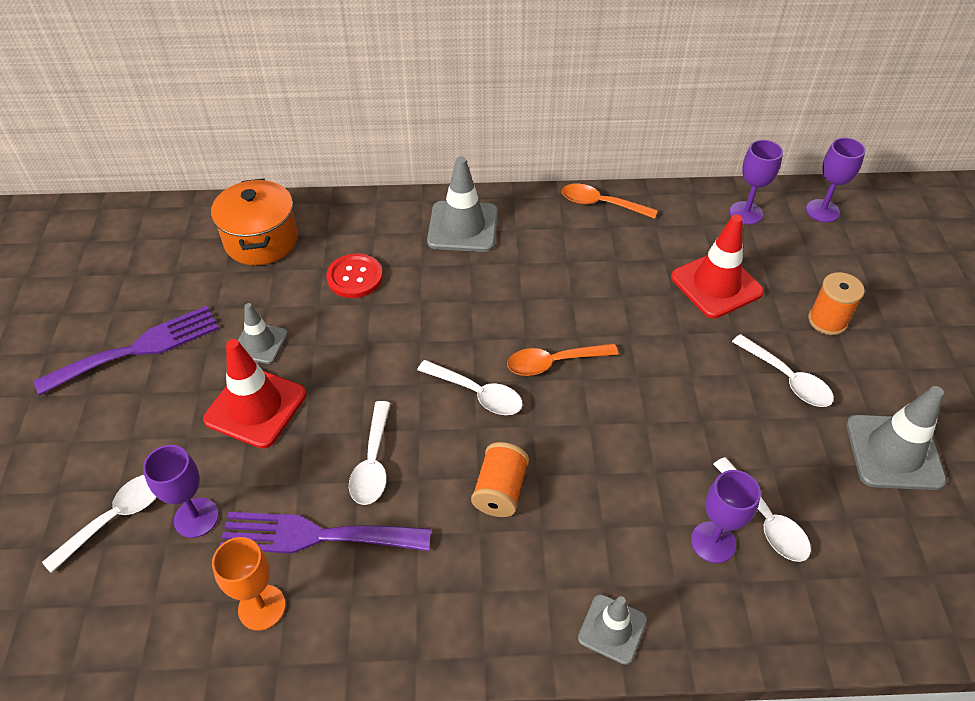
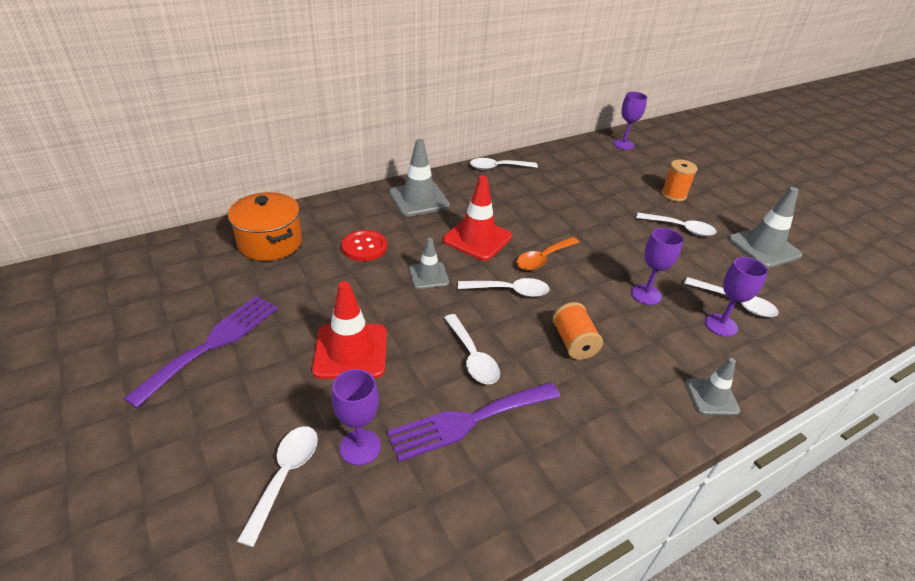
camera: 30 degrees left, 10 degrees down
orange goblet [212,537,286,631] -> none
grey traffic cone [238,303,288,364] -> grey traffic cone moved to [409,238,449,289]
orange spoon [562,184,658,219] -> white spoon [470,158,538,170]
red traffic cone [671,214,764,318] -> red traffic cone moved to [443,175,512,261]
purple goblet [730,140,783,225] -> purple goblet moved to [631,228,683,305]

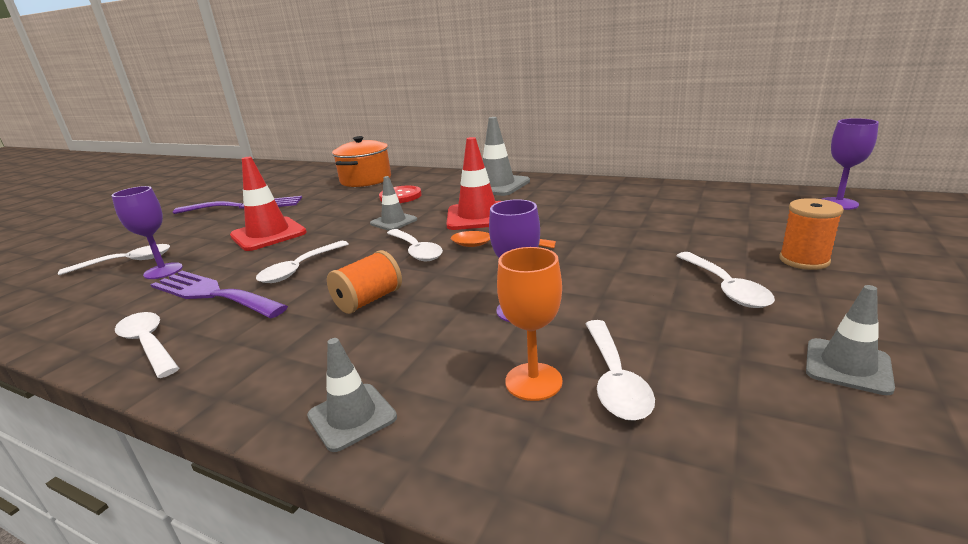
camera: 60 degrees right, 15 degrees down
white spoon [470,158,538,170] -> white spoon moved to [115,312,179,378]
purple goblet [705,257,768,337] -> orange goblet [497,247,563,401]
grey traffic cone [728,187,802,268] -> grey traffic cone [806,285,895,395], size x0.60

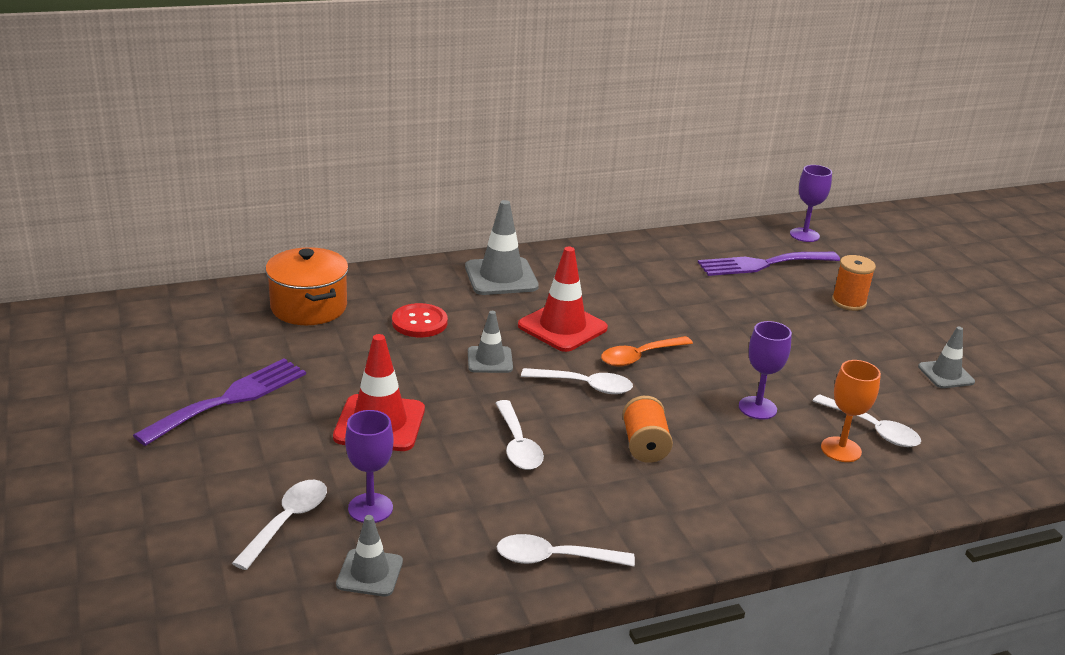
camera: 50 degrees left, 5 degrees up
purple fork [150,271,288,318] -> purple fork moved to [698,252,840,276]
grey traffic cone [307,338,397,452] -> grey traffic cone moved to [336,515,403,596]
white spoon [676,252,775,308] -> none

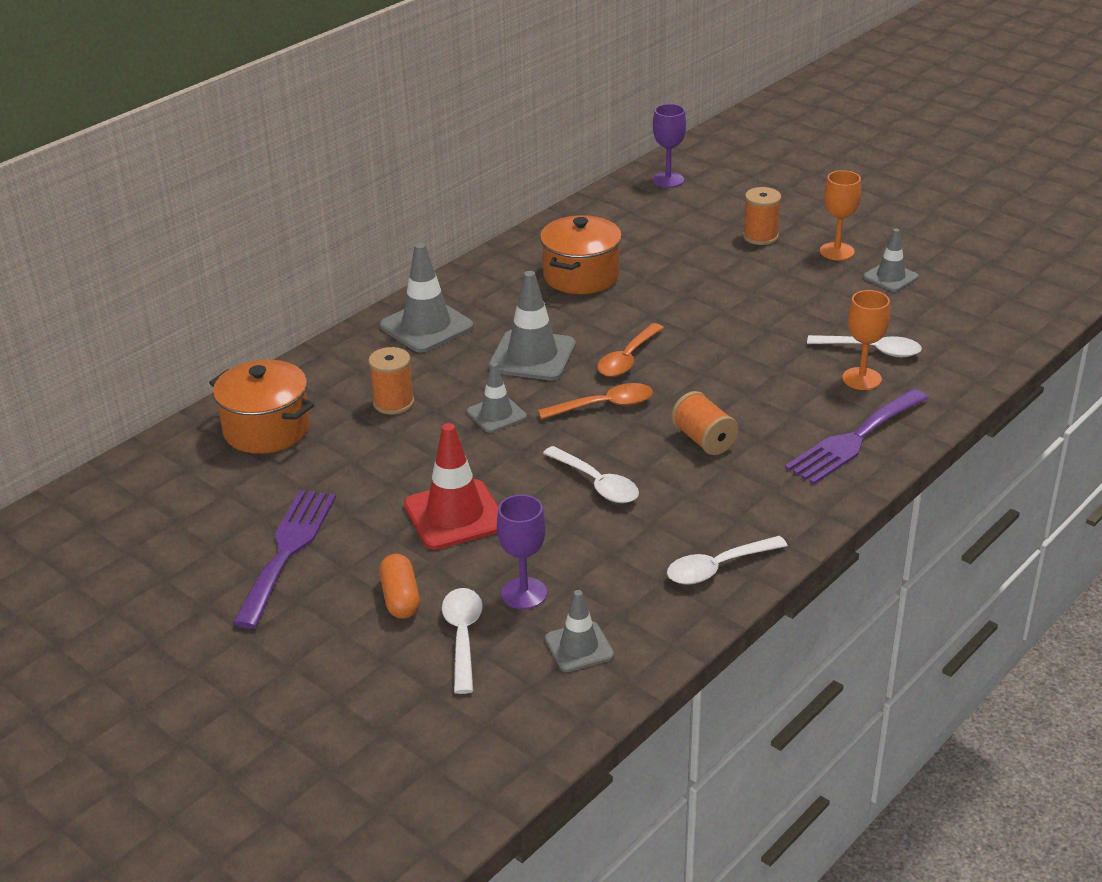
camera: 25 degrees left, 5 degrees up
red button [392,303,448,337] -> orange spool [368,347,414,415]
red traffic cone [518,247,608,352] -> grey traffic cone [488,271,576,380]
white spoon [521,368,633,394] -> orange spoon [538,383,653,419]
purple fork [698,252,840,276] -> purple fork moved to [785,389,929,485]
purple goblet [739,321,792,420] -> none
none -> orange capsule [379,554,420,619]
none -> orange pot [540,215,622,294]
none -> orange goblet [820,170,861,260]

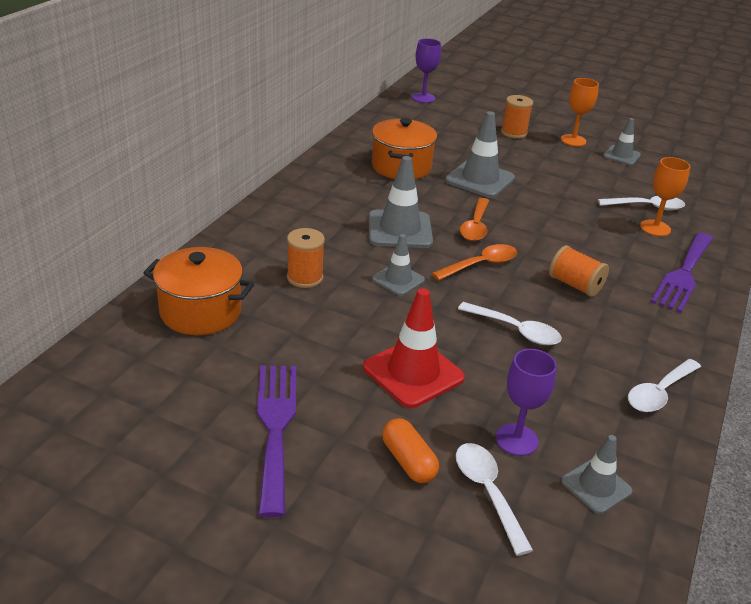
camera: 20 degrees left, 0 degrees up
grey traffic cone [380,243,474,353] -> grey traffic cone moved to [445,111,515,198]

